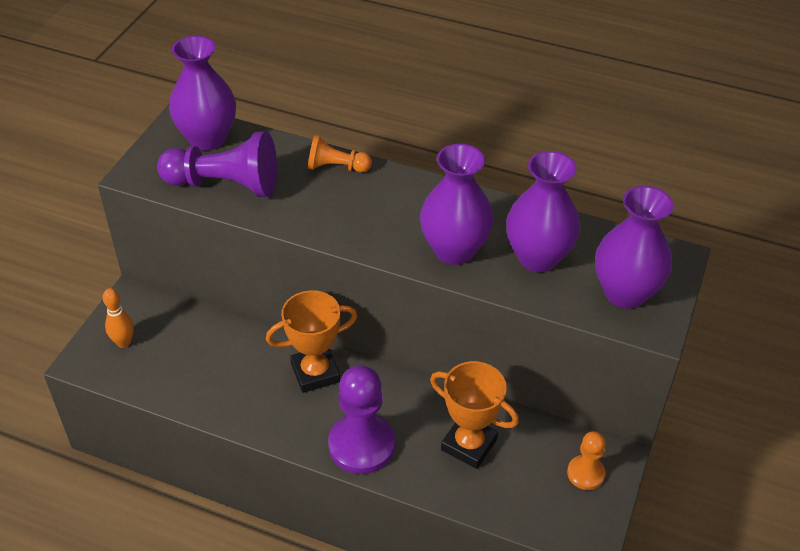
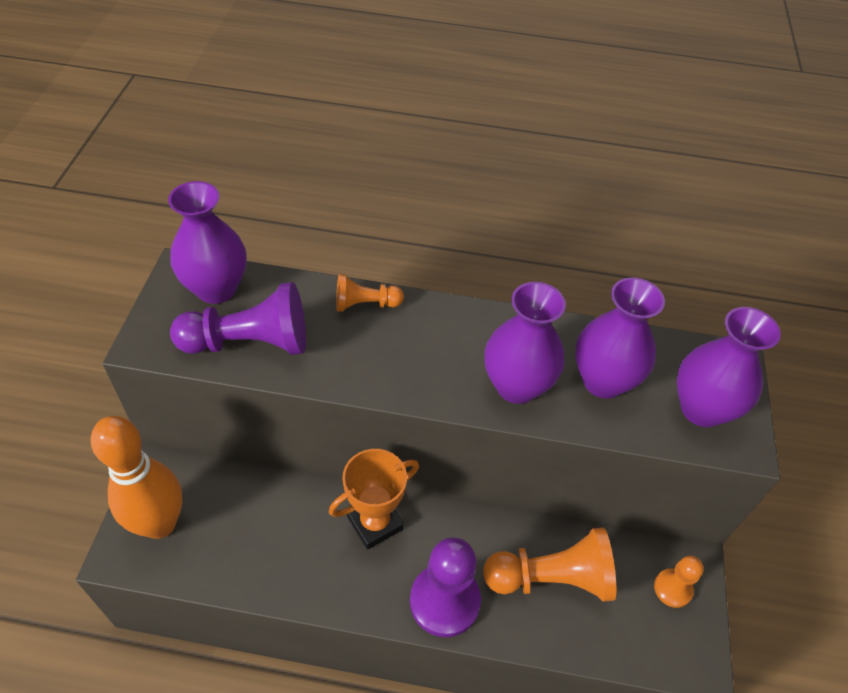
camera: 15 degrees left, 5 degrees up
orange bowling pin [103,288,134,348] -> orange bowling pin [91,416,182,539], size x2.20
orange trophy [430,361,519,469] -> orange pawn [483,527,616,602]

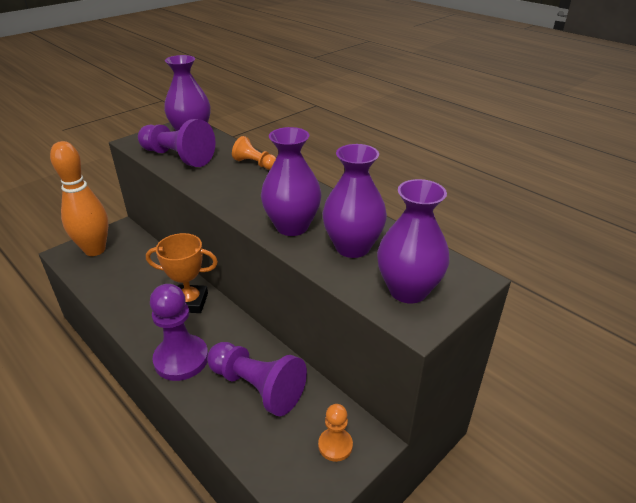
camera: 40 degrees right, 15 degrees down
orange pawn [483,527,616,602] -> purple pawn [207,342,307,416]

